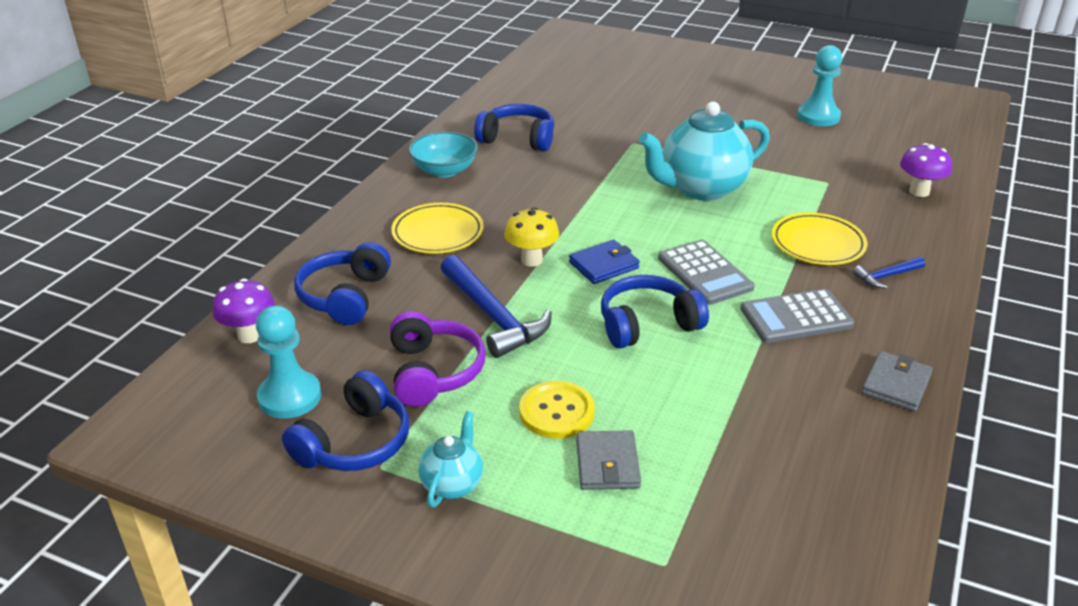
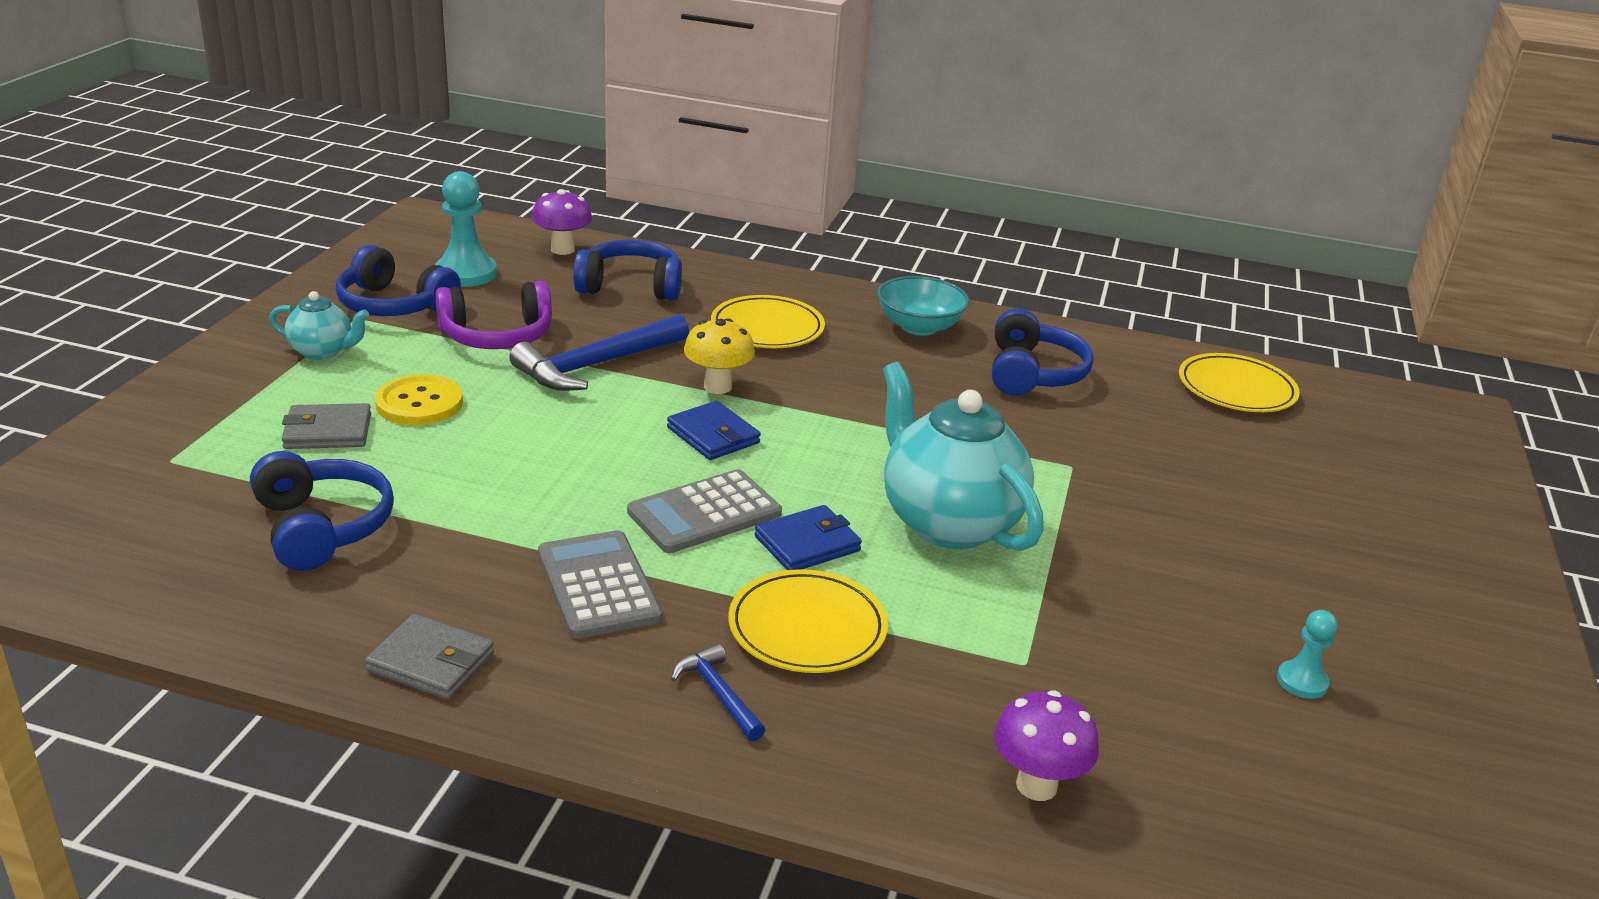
camera: 80 degrees right, 5 degrees down
blue headphones [601,275,709,349] -> blue headphones moved to [250,451,394,571]
turquoise pawn [797,45,842,127] -> turquoise pawn [1277,610,1337,699], size x0.56
none -> blue wallet [755,505,862,570]
none -> yellow plate [1179,353,1300,412]

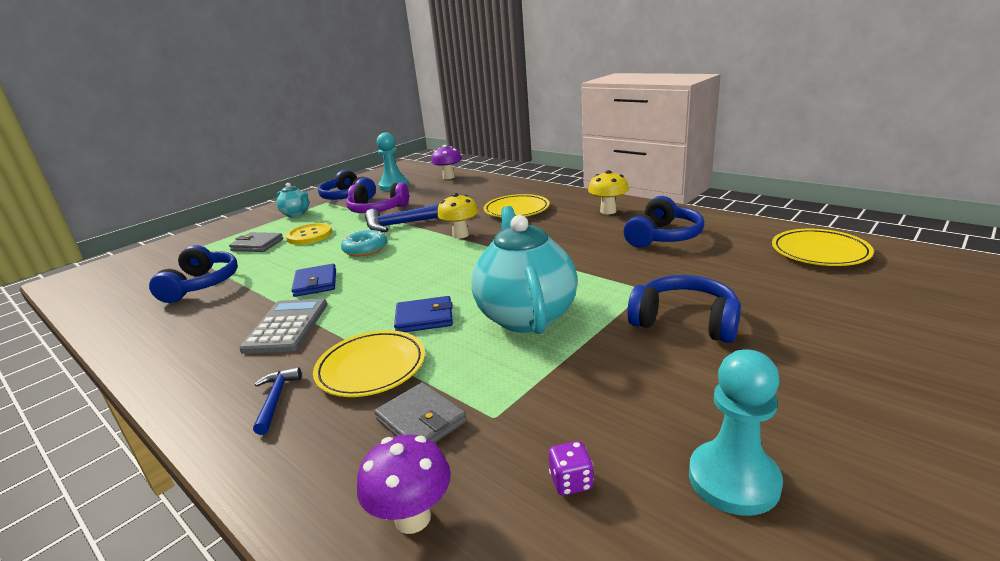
camera: 30 degrees right, 5 degrees down
grey wallet [365,614,494,700] -> grey wallet moved to [374,382,467,443]
blue headphones [573,240,682,301] -> blue headphones moved to [627,275,741,343]
grey calculator [627,469,782,553] -> none
blue wallet [667,401,761,460] -> blue wallet moved to [292,264,336,297]
turquoise bowl [877,276,969,336] -> yellow mushroom [588,170,629,214]
turquoise pawn [1277,610,1337,699] -> turquoise pawn [689,349,783,516], size x1.79
none -> turquoise donut [341,229,387,256]
none -> purple dice [549,441,594,496]

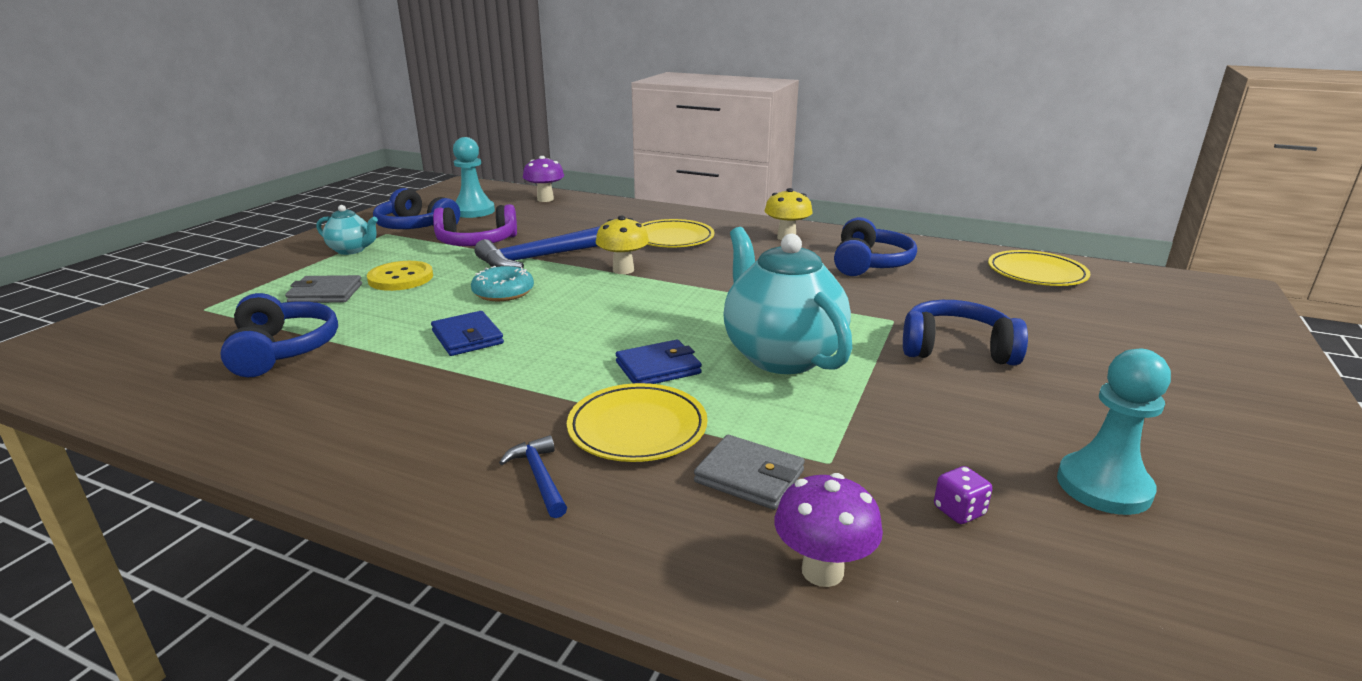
camera: 20 degrees left, 0 degrees up
grey calculator [239,298,327,354] -> none

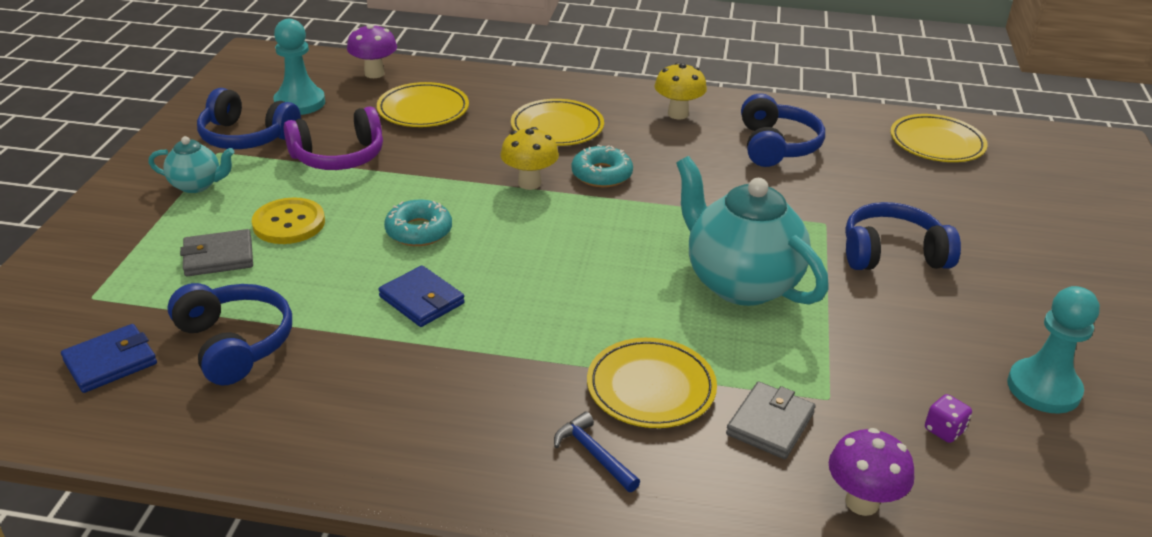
camera: 15 degrees left, 10 degrees up
blue hammer [475,226,601,268] -> none
blue wallet [616,340,702,384] -> blue wallet moved to [61,324,157,393]
grey wallet [694,435,805,510] -> grey wallet turned 75 degrees counterclockwise [726,382,816,459]
none -> yellow plate [377,82,469,127]
none -> turquoise donut [571,145,633,187]

